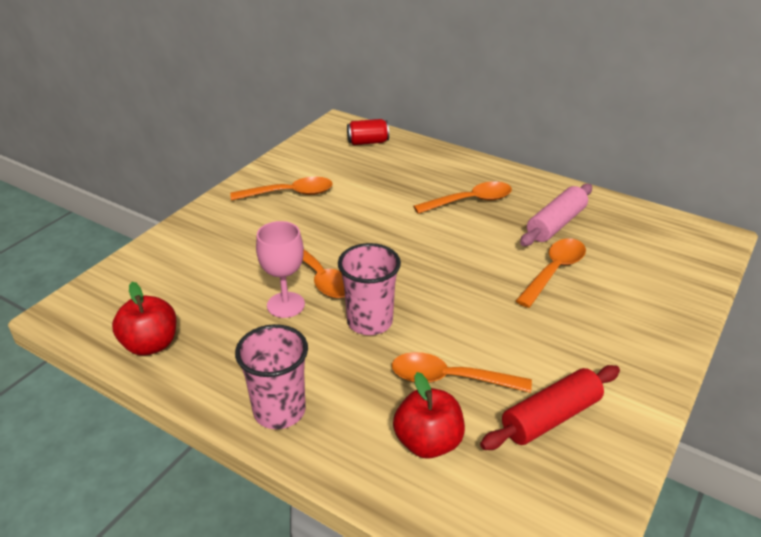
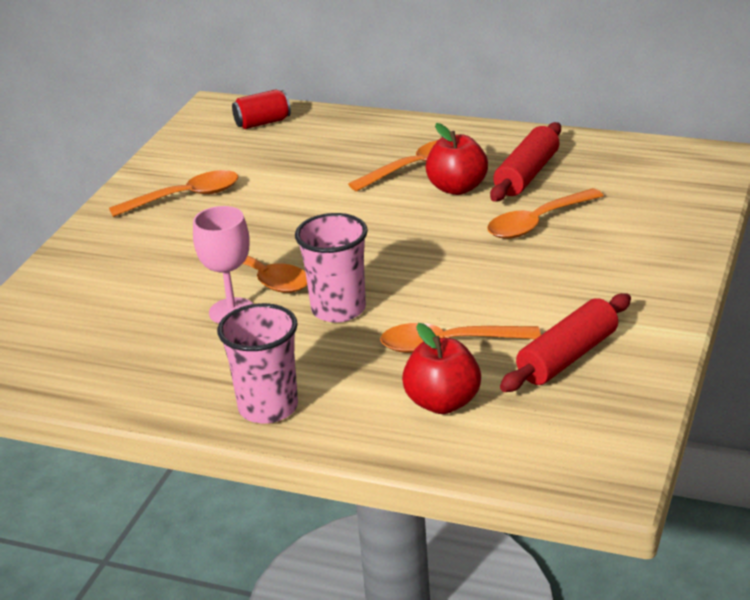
camera: 10 degrees left, 5 degrees down
red apple [112,282,177,356] -> red apple moved to [426,123,488,195]
orange spoon [516,238,586,308] -> orange spoon turned 150 degrees counterclockwise [487,188,603,239]
pink rolling pin [520,184,592,246] -> red rolling pin [490,122,561,202]

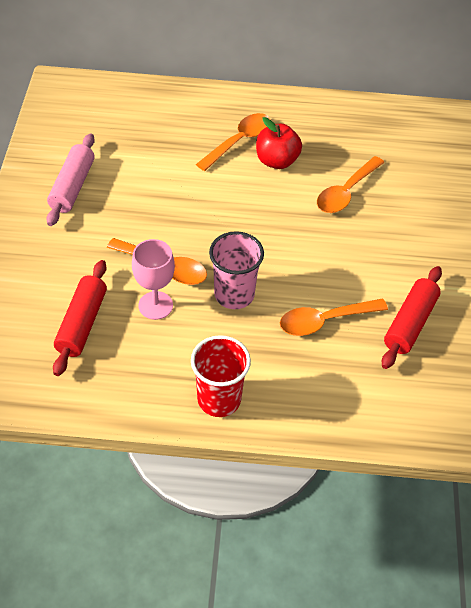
camera: 20 degrees left, 20 degrees up
orange spoon [109,170,239,217] -> pink rolling pin [46,134,95,226]
pink cup [217,303,298,423] -> red cup [191,335,251,417]
red can [232,89,291,129] -> none
red apple [402,323,481,414] -> none
red rolling pin [490,122,561,202] -> red rolling pin moved to [53,260,107,376]

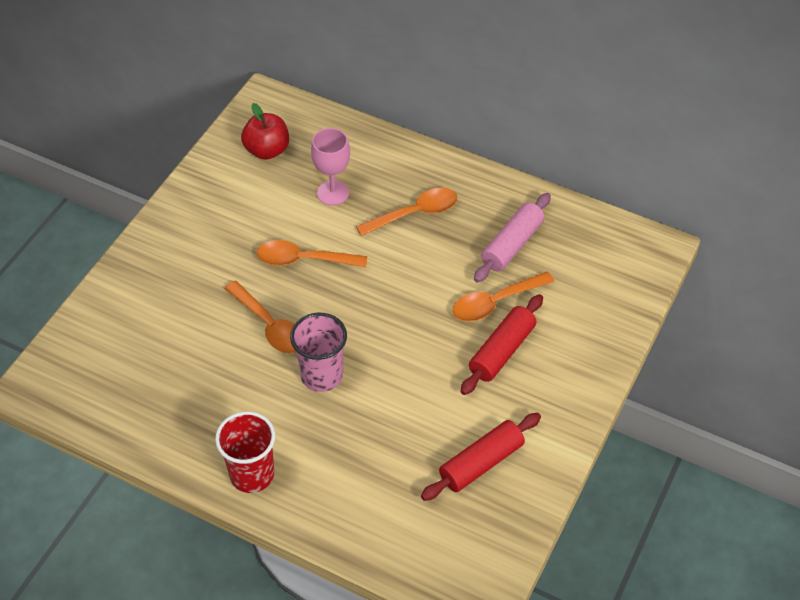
camera: 25 degrees right, 0 degrees up
pink rolling pin [46,134,95,226] -> pink rolling pin moved to [474,193,551,283]
red rolling pin [53,260,107,376] -> red rolling pin moved to [461,294,543,395]
pink goblet [132,239,175,320] -> pink goblet moved to [311,128,350,205]
red apple [256,117,302,169] -> red apple moved to [241,103,289,160]
orange spoon [280,299,388,336] -> orange spoon moved to [257,240,367,268]

